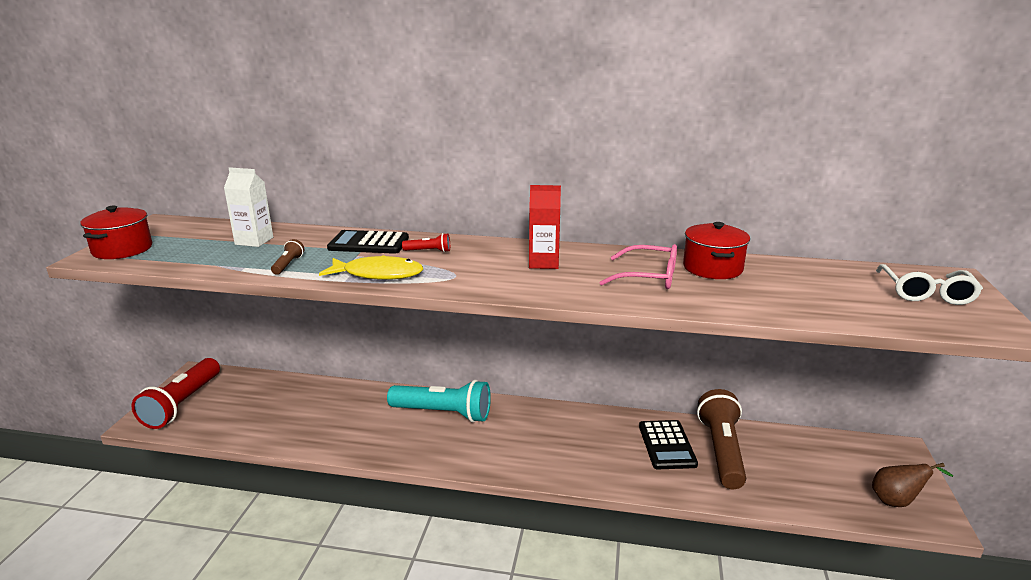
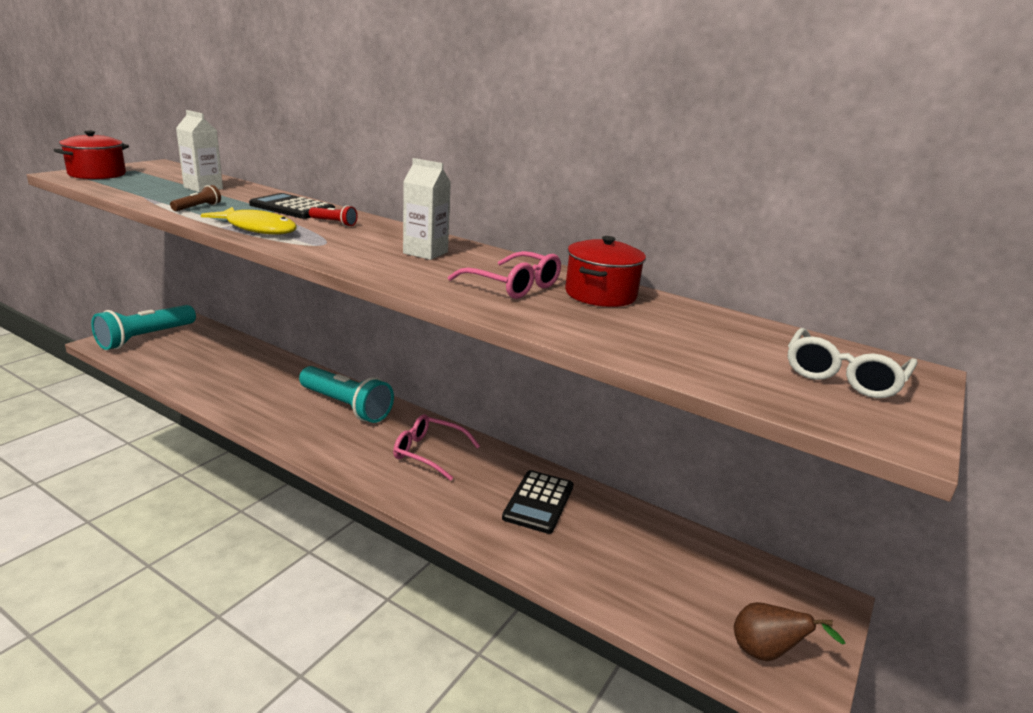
camera: 20 degrees right, 0 degrees up
red flashlight [131,358,220,429] -> turquoise flashlight [91,305,196,350]
red carton [529,185,561,269] -> white carton [403,158,451,260]
brown flashlight [697,389,746,489] -> none
none -> pink glasses [393,414,480,481]

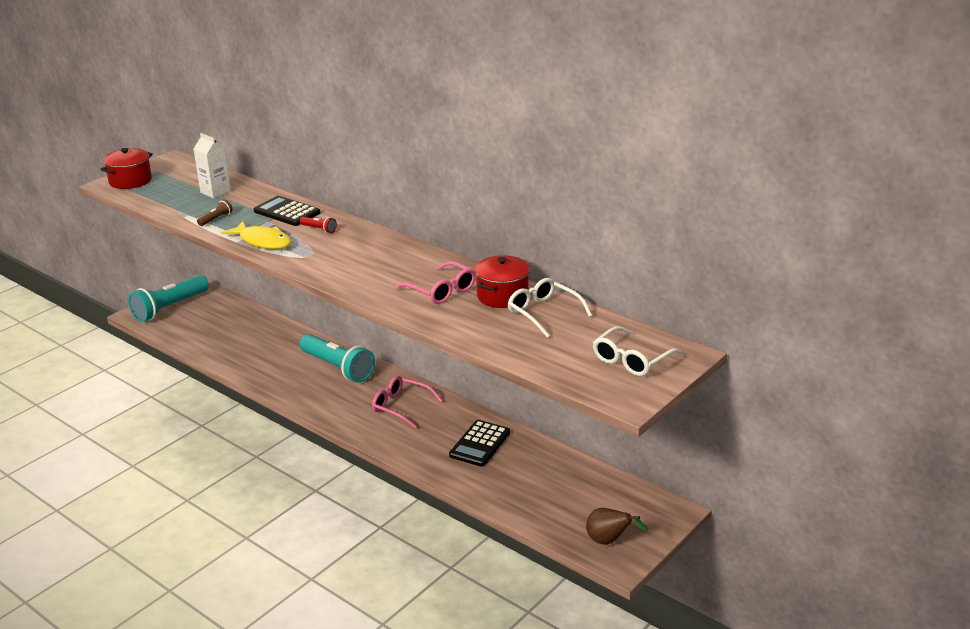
camera: 10 degrees right, 5 degrees up
white carton [403,158,451,260] -> none
none -> white glasses [507,278,592,338]

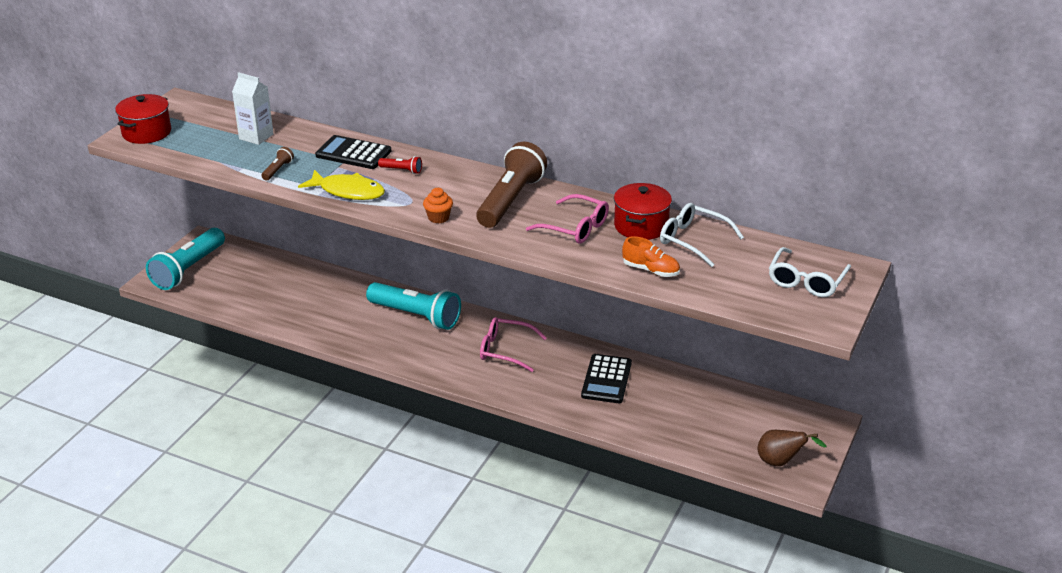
camera: 15 degrees left, 5 degrees up
none -> orange cupcake [423,188,453,224]
none -> brown flashlight [476,142,547,228]
none -> orange shoe [622,236,680,277]

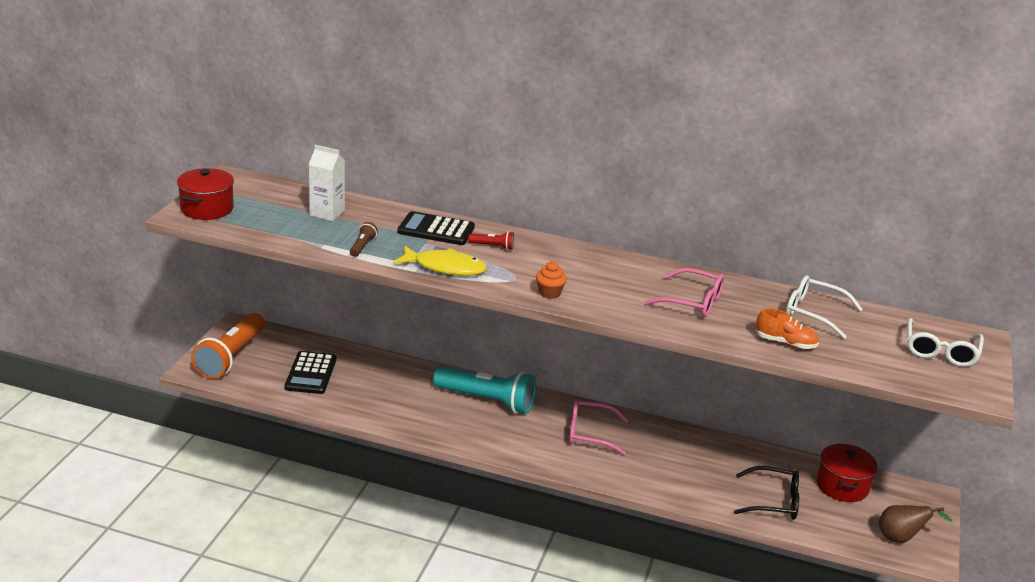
camera: 10 degrees left, 5 degrees down
turquoise flashlight [146,228,225,290] -> orange flashlight [191,313,265,379]
brown flashlight [476,142,547,228] -> none
black calculator [581,354,632,403] -> black calculator moved to [285,351,336,394]
red pot [614,183,672,240] -> red pot moved to [817,443,877,502]
none -> black glasses [734,466,799,520]

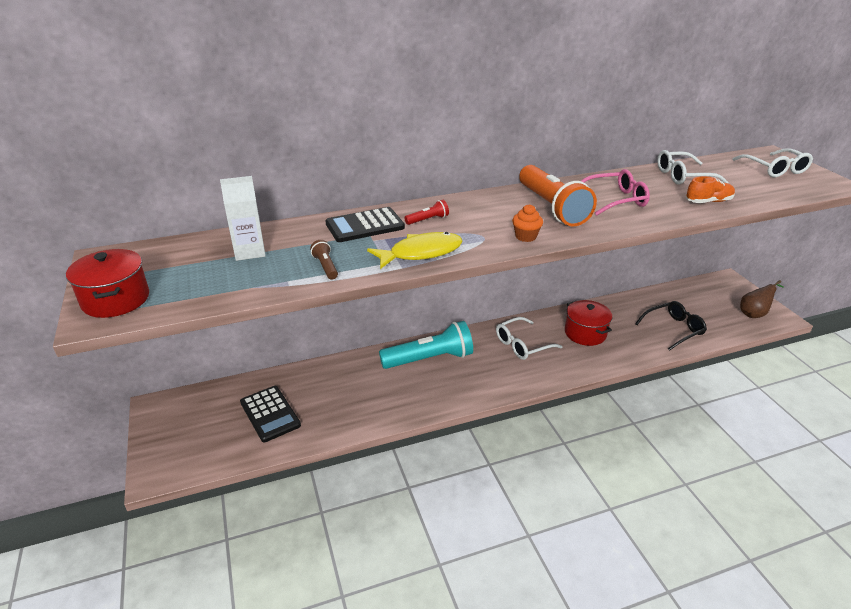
camera: 35 degrees left, 5 degrees up
orange flashlight [191,313,265,379] -> orange flashlight moved to [519,165,597,226]
pink glasses [569,399,628,455] -> white glasses [496,317,563,360]
red pot [817,443,877,502] -> red pot moved to [565,300,612,346]

